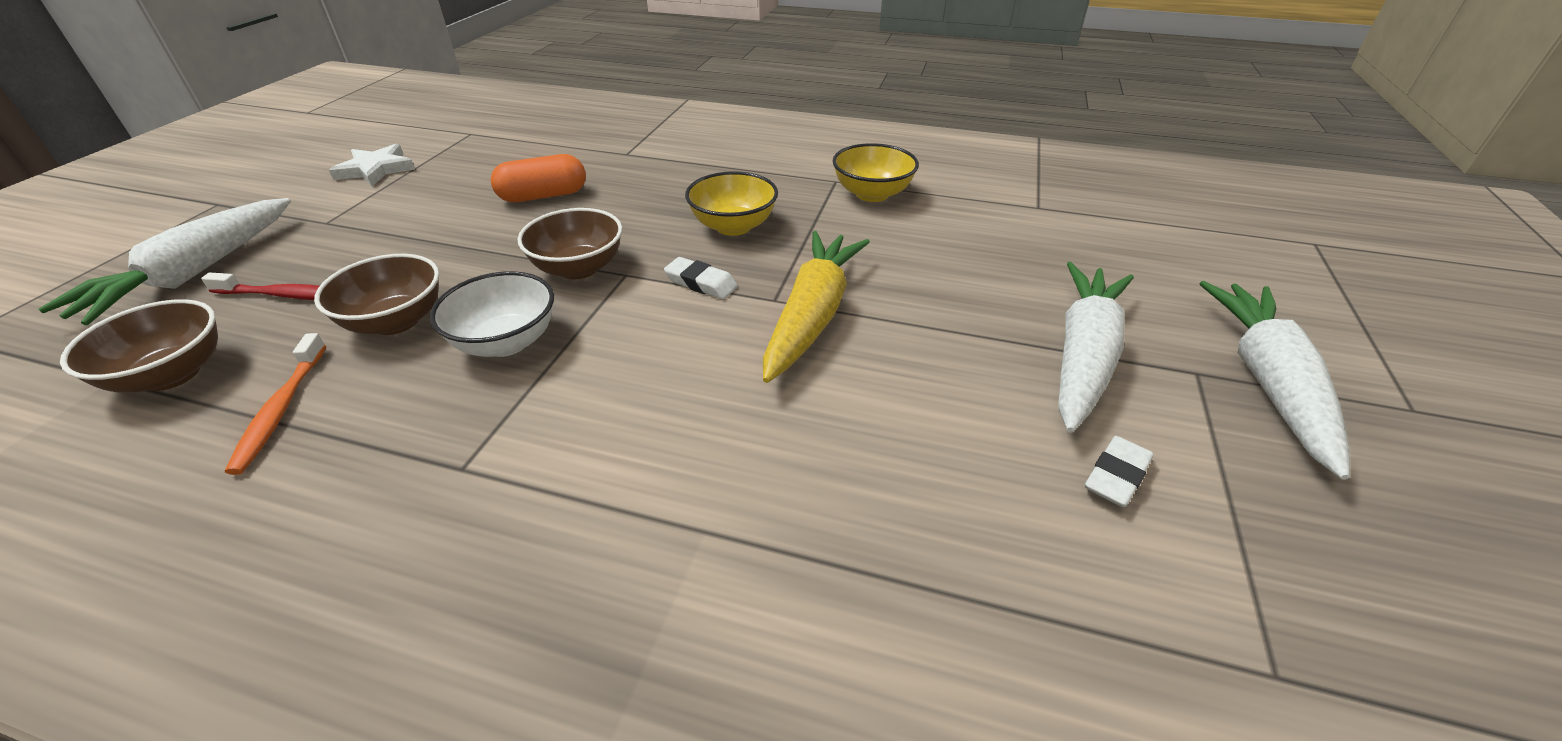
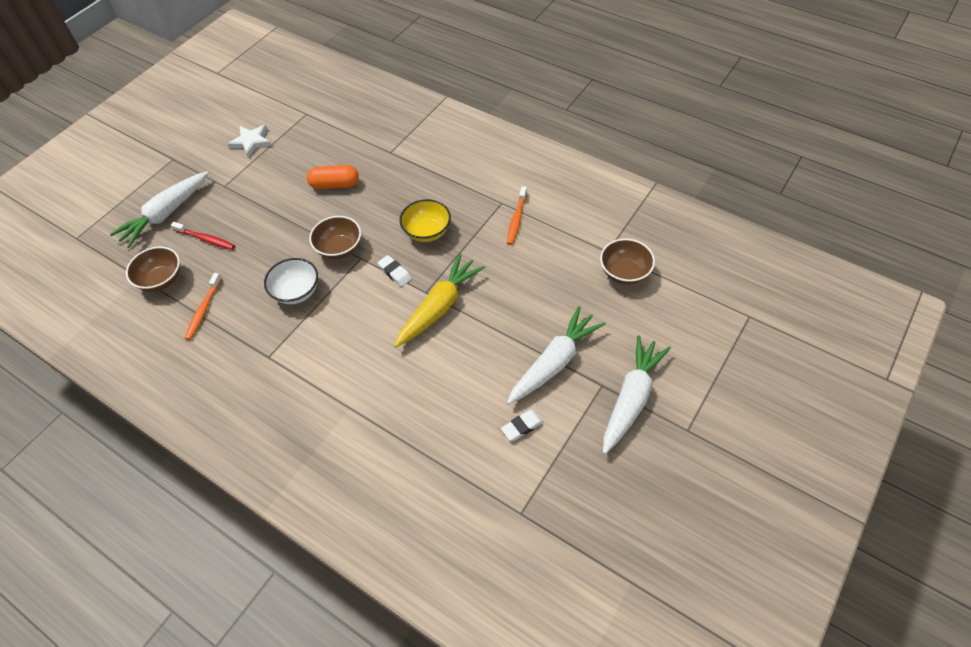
camera: 20 degrees right, 15 degrees up
brown bowl [314,254,439,335] -> brown bowl moved to [600,239,655,285]
yellow bowl [832,143,919,202] -> orange toothbrush [507,186,527,245]

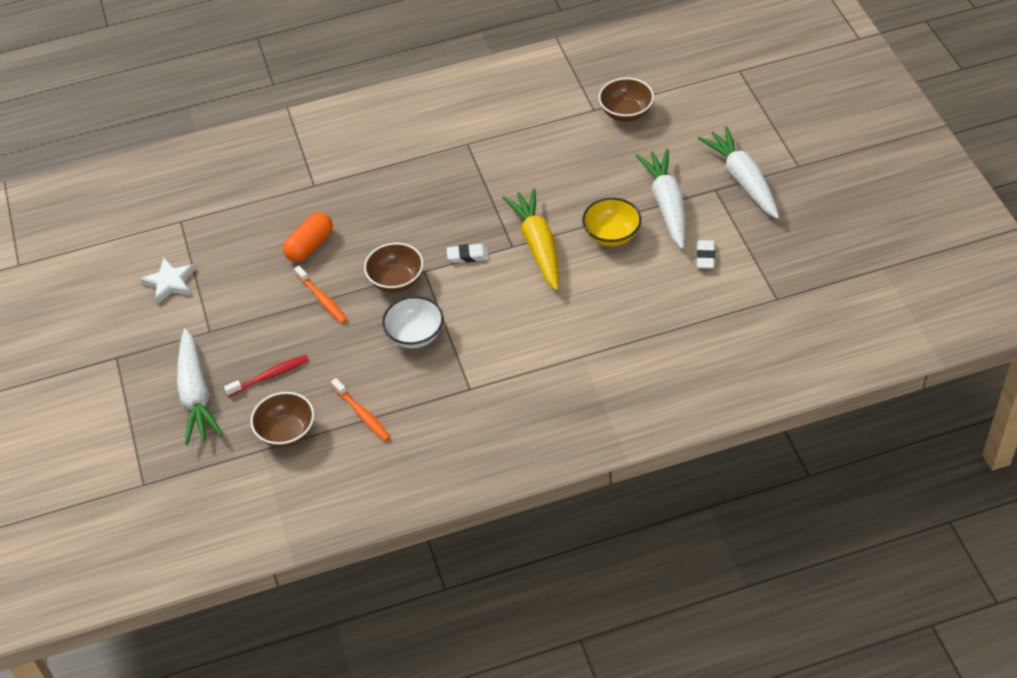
camera: 50 degrees left, 5 degrees down
yellow bowl [400,199,451,242] -> yellow bowl moved to [582,198,641,246]
orange toothbrush [507,186,527,245] -> orange toothbrush moved to [294,266,348,324]

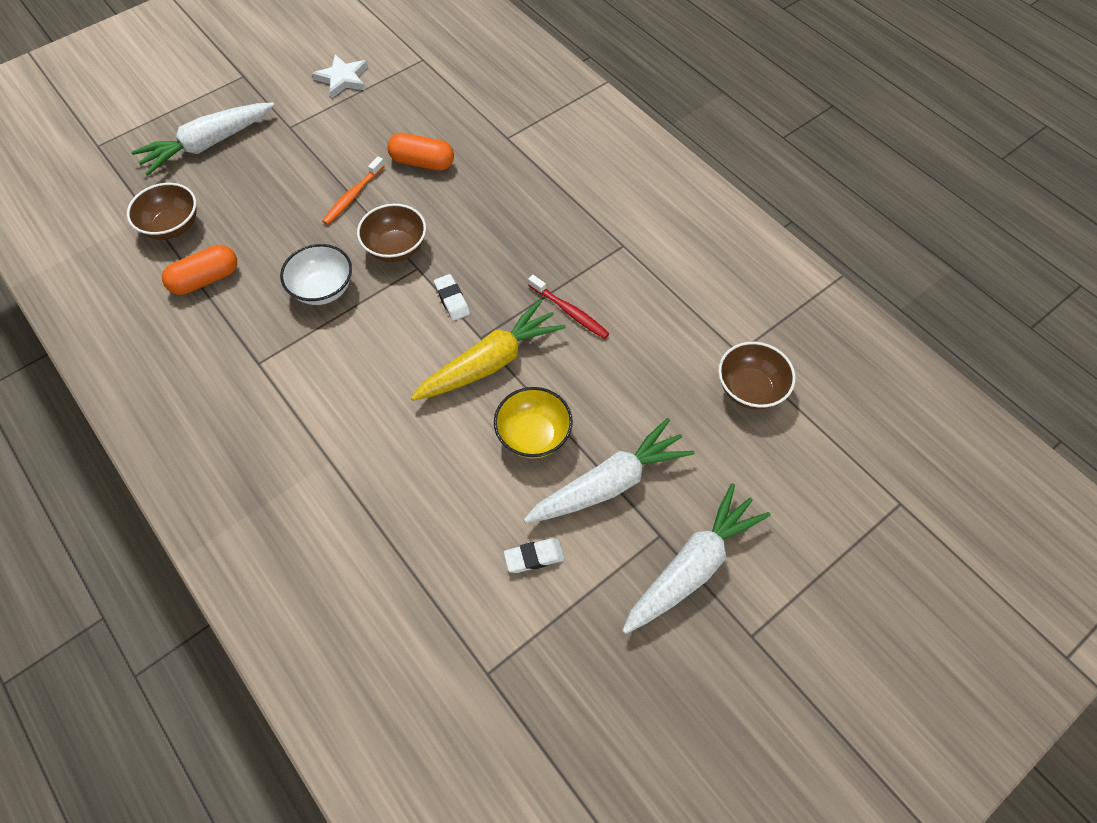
camera: 65 degrees right, 10 degrees up
red toothbrush [224,355,309,397] -> red toothbrush moved to [528,275,610,339]
orange toothbrush [331,378,391,441] -> orange capsule [162,245,237,295]

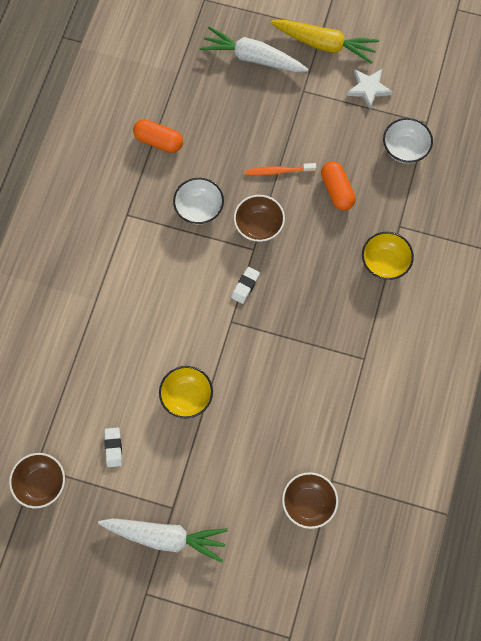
camera: 55 degrees right, 10 degrees up
brown bowl [127,183,196,240] -> brown bowl moved to [9,453,65,508]
yellow carrot [411,299,566,401] -> yellow carrot moved to [271,19,379,64]
white eraser [504,538,565,573] -> white eraser turned 45 degrees clockwise [104,428,122,467]
white carrot [524,418,695,523] -> none
red toothbrush [528,275,610,339] -> none
none -> yellow bowl [362,232,414,280]
none -> white bowl [383,118,433,164]

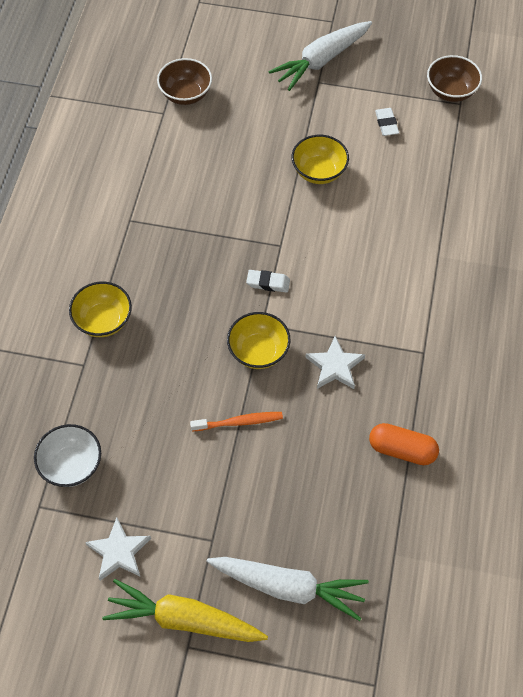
camera: 175 degrees right, 10 degrees down
white carrot [98,518,228,563] -> white carrot turned 45 degrees counterclockwise [268,21,372,91]
white bowl [173,178,224,225] -> white star [305,336,365,389]
white eraser [231,267,260,304] -> white eraser turned 75 degrees clockwise [246,270,290,293]
brown bowl [234,195,285,242] -> yellow bowl [227,312,291,369]
orange capsule [321,161,356,210] -> none

